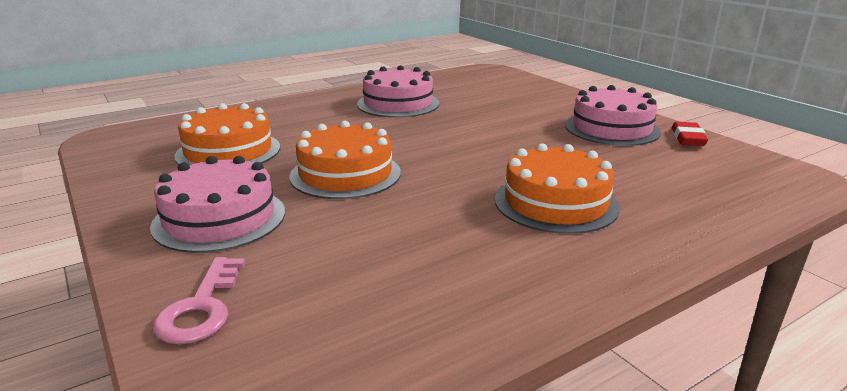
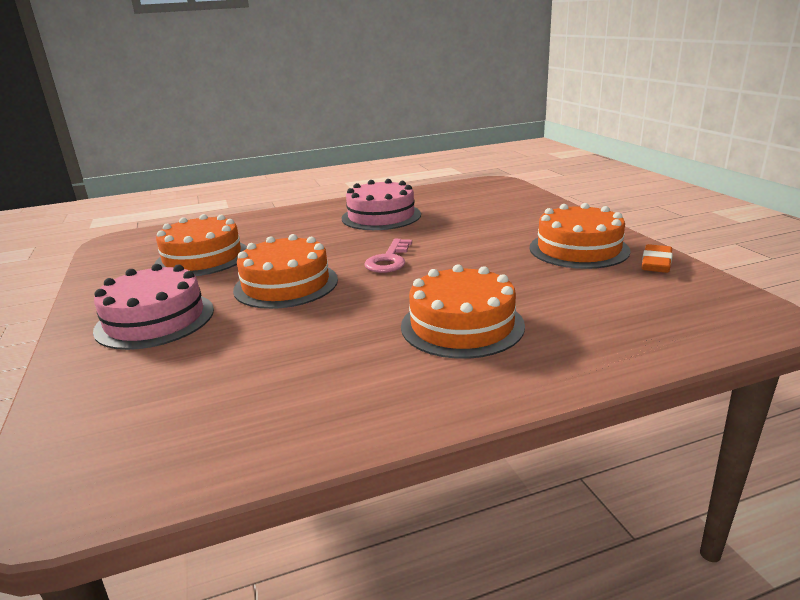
camera: 15 degrees right, 0 degrees up
pink key [153,257,245,344] -> pink key moved to [364,239,412,273]
pink cake [565,85,661,146] -> orange cake [530,203,631,269]
red eraser [672,122,708,146] -> orange eraser [642,244,673,273]

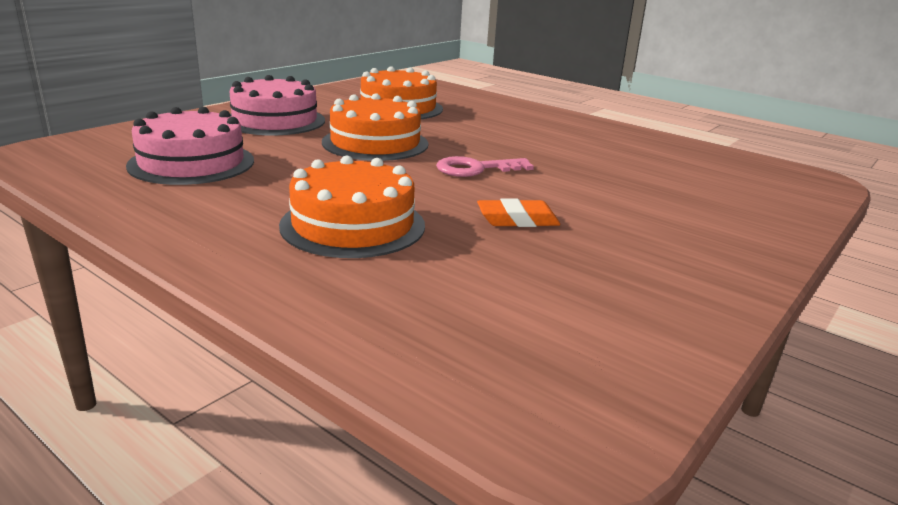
camera: 55 degrees right, 0 degrees up
pink cake [342,179,421,230] -> pink cake moved to [126,107,254,185]
orange cake [530,203,631,269] -> none
orange eraser [642,244,673,273] -> orange eraser moved to [477,199,560,227]

